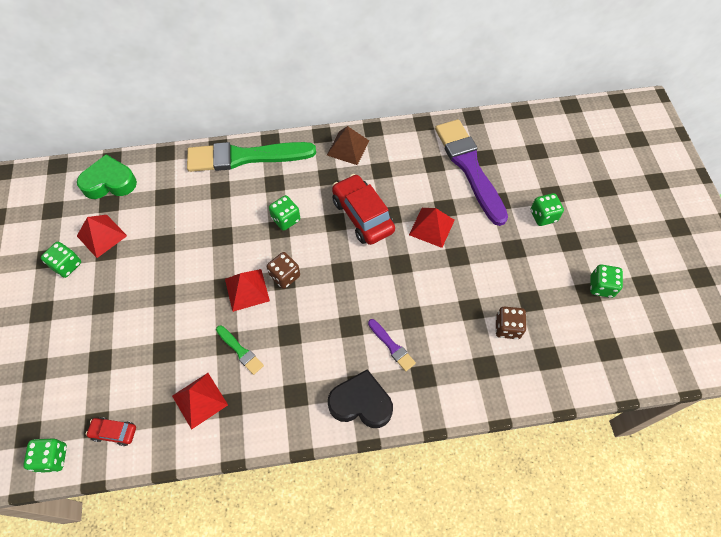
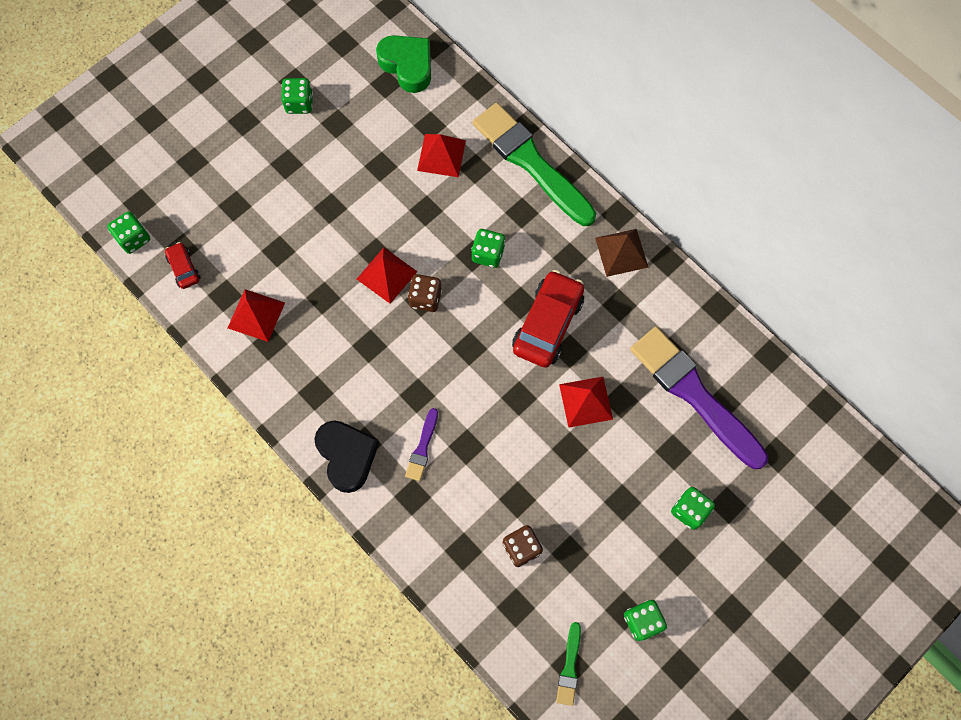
camera: 55 degrees right, 10 degrees up
red pyramid [77,215,127,258] -> red pyramid moved to [417,134,466,177]
green brush [216,326,264,375] -> green brush moved to [556,622,581,706]
purple brush [435,119,508,226] -> purple brush turned 75 degrees counterclockwise [630,327,768,469]

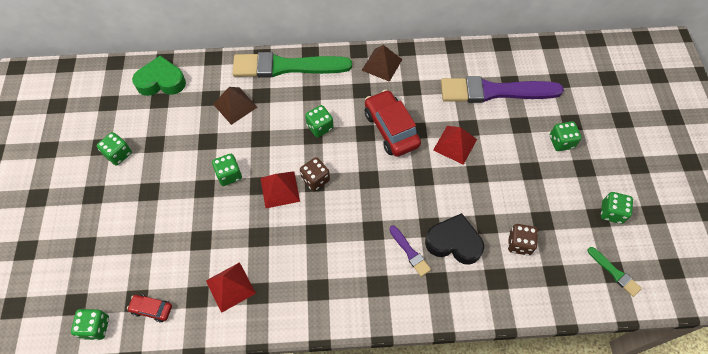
camera: 50 degrees left, 10 degrees down
black heart [314,421,379,493] -> black heart moved to [425,213,484,265]
red pyramid [417,134,466,177] -> brown pyramid [213,87,258,125]
none -> green dice [212,154,242,186]

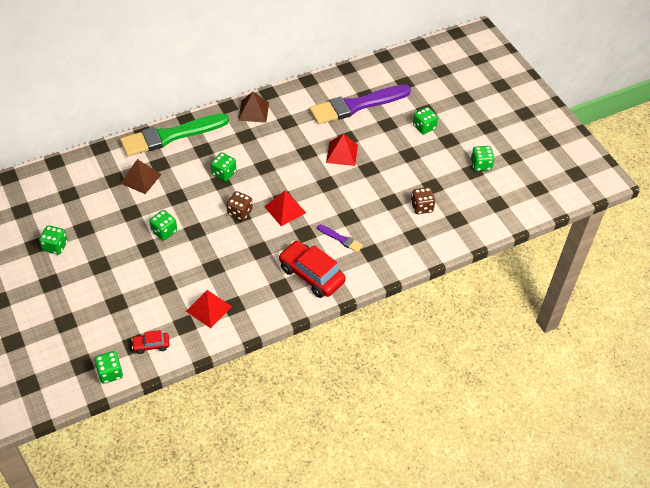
camera: 25 degrees left, 10 degrees down
green heart [132,55,186,96] -> none
red pyramid [260,171,300,209] -> red pyramid moved to [264,191,306,226]
red car [365,90,421,157] -> red car moved to [278,240,346,298]
black heart [425,213,484,265] -> none
green brush [588,247,642,297] -> none

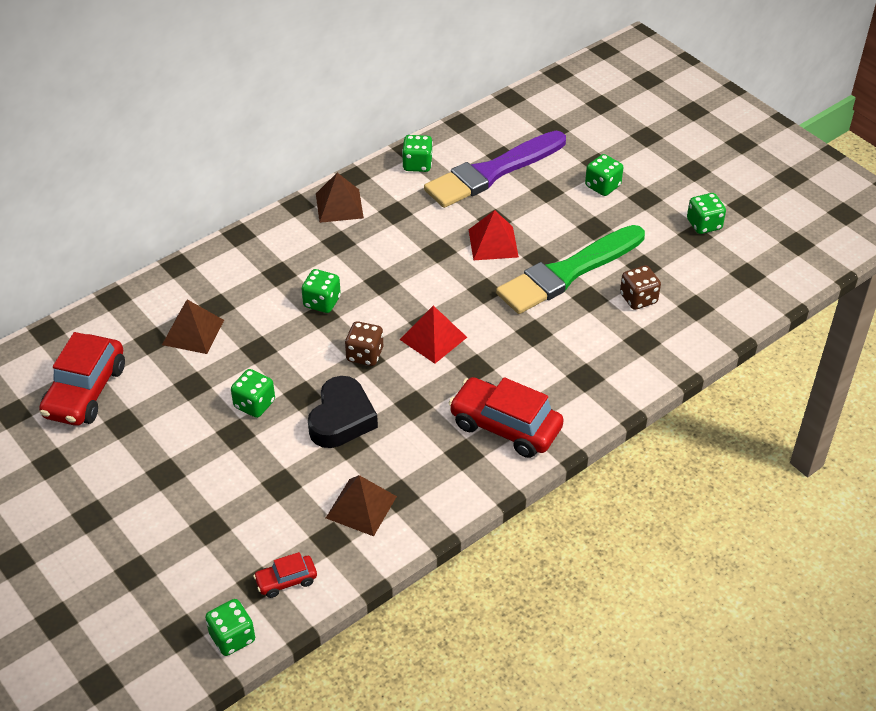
camera: 10 degrees left, 5 degrees down
green dice [39,225,68,255] -> green dice moved to [402,135,433,172]
green brush [120,113,229,156] -> green brush moved to [496,225,645,314]
red pyramid [186,290,232,328] -> brown pyramid [326,475,397,536]
purple brush [317,224,363,252] -> none
none -> red car [39,332,125,426]
none -> black heart [308,376,378,448]

